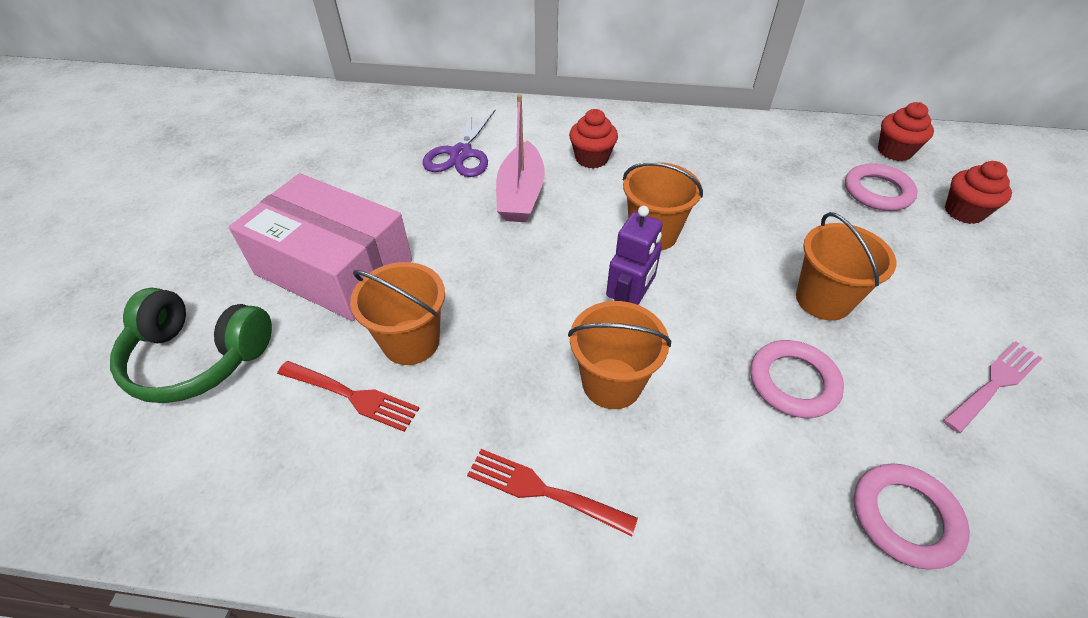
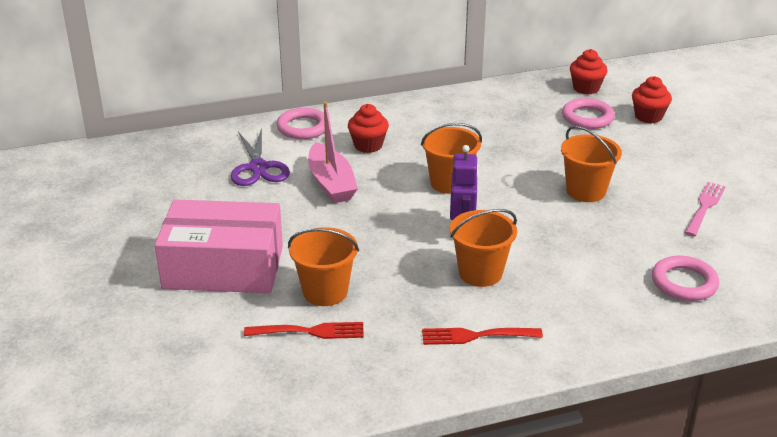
camera: 25 degrees left, 15 degrees down
green headphones [110,288,272,403] -> none
pink ring [751,340,844,418] -> pink ring moved to [277,108,325,139]

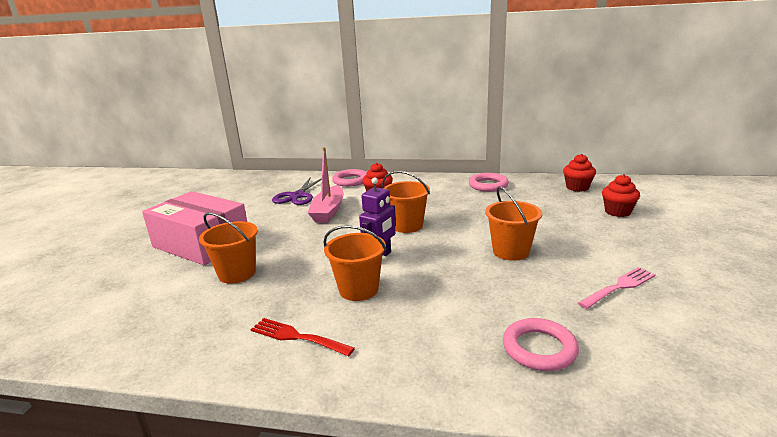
camera: 30 degrees right, 10 degrees down
red fork [244,322,364,339] -> none
pink ring [562,98,615,129] -> pink ring moved to [469,173,509,192]

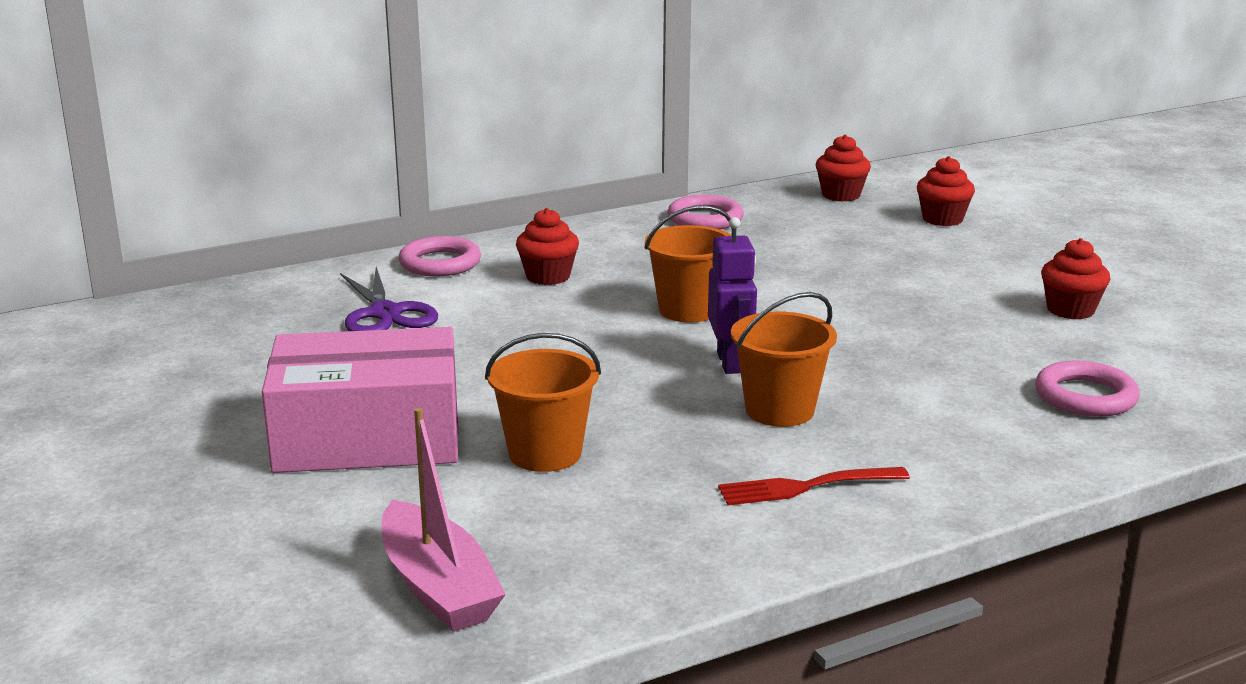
camera: 40 degrees left, 0 degrees up
pink boat [308,147,344,223] -> pink boat moved to [382,408,506,632]
orange bucket [485,186,542,261] -> none
pink fork [578,267,656,309] -> red cupcake [1041,238,1110,319]

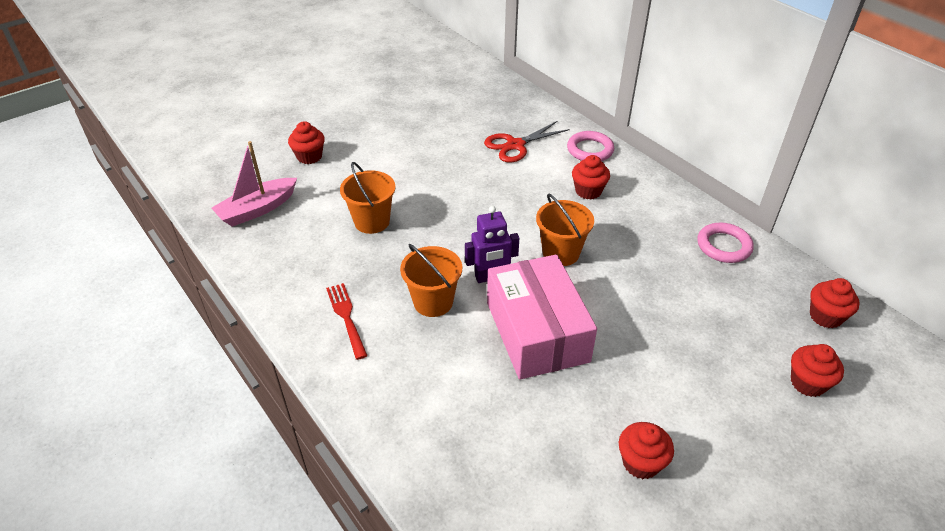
camera: 80 degrees right, 20 degrees up
pink box [262,327,458,473] -> pink box moved to [487,254,597,380]
purple scissors [340,267,438,331] -> red scissors [484,121,570,163]
pink ring [1035,360,1140,417] -> none
none -> red cupcake [288,121,325,164]

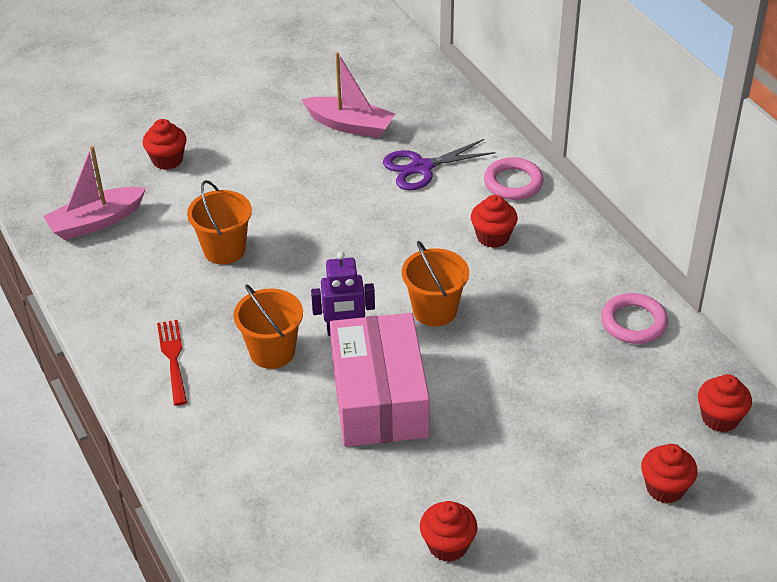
camera: 10 degrees right, 0 degrees up
red scissors [484,121,570,163] -> purple scissors [383,139,496,190]
none -> pink boat [301,52,395,138]

